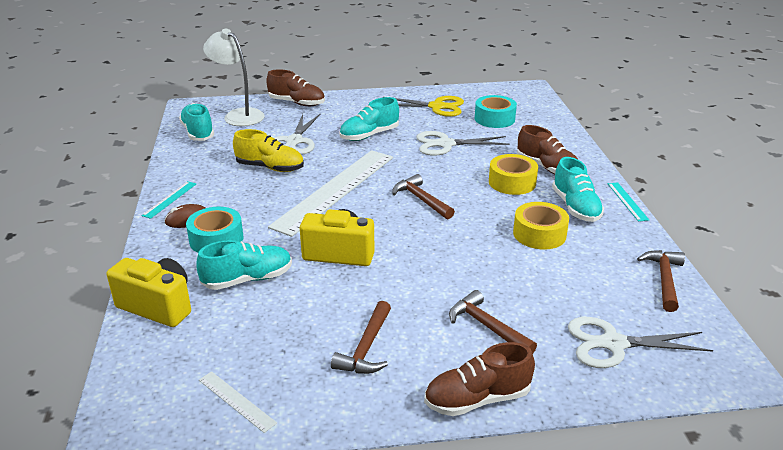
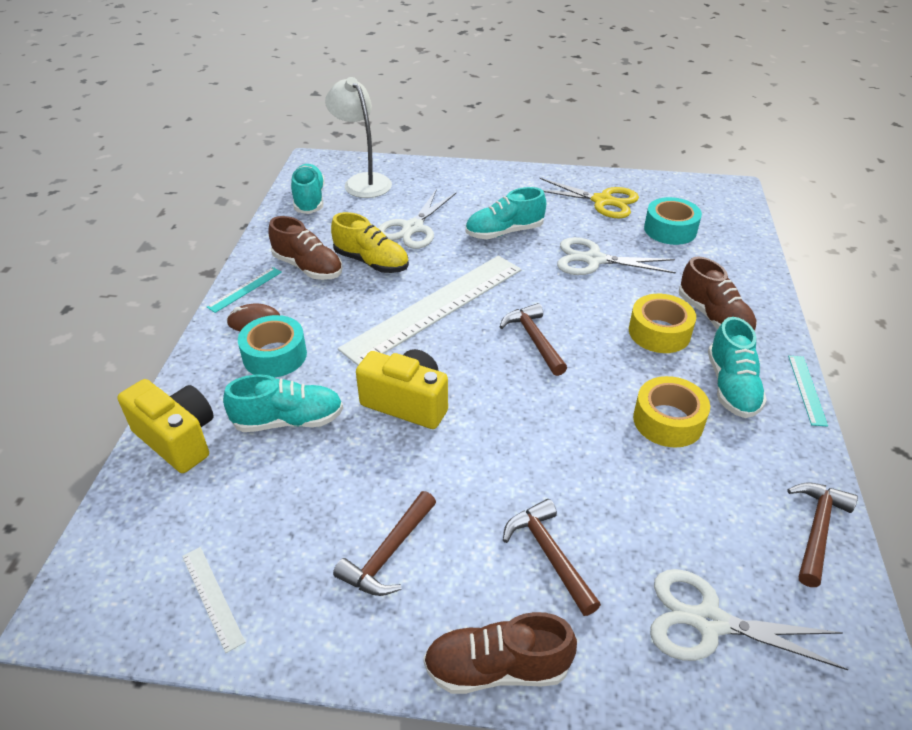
camera: 15 degrees right, 10 degrees up
brown shoe [266,69,325,106] -> brown shoe moved to [268,216,343,280]

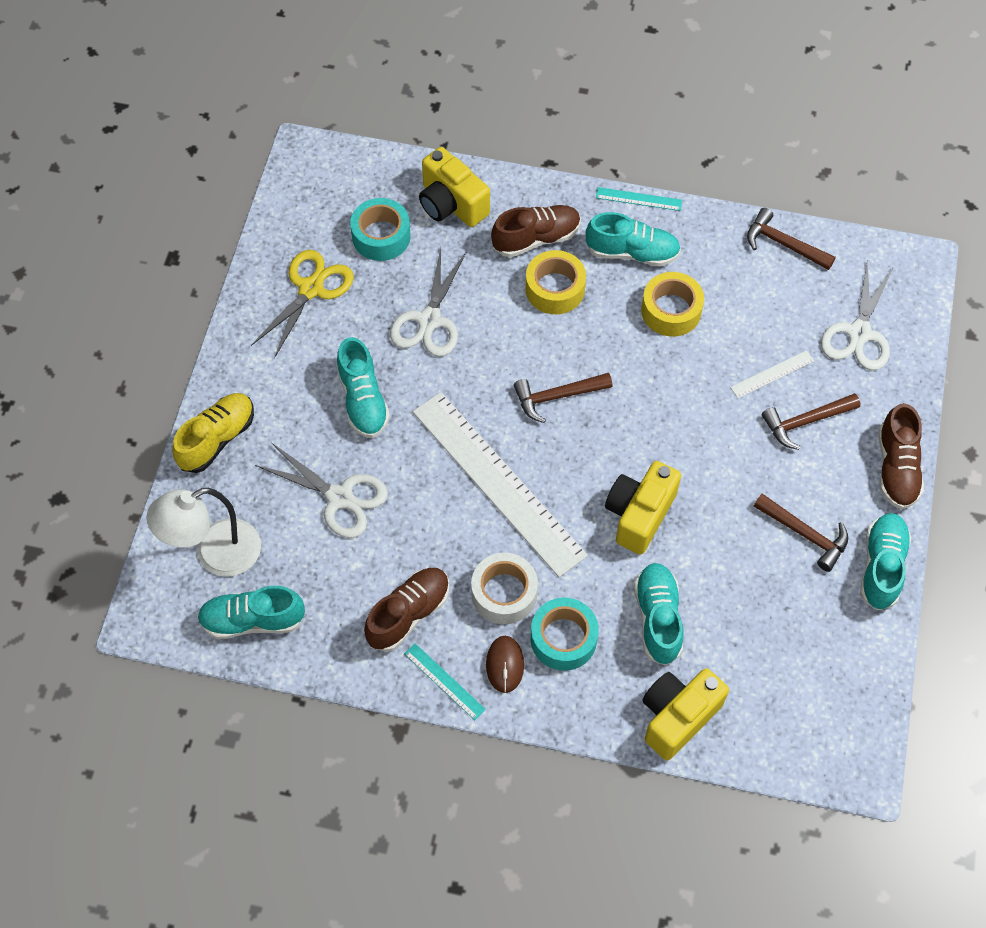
camera: 85 degrees left, 20 degrees up
white ruler [182,547,245,653] -> white ruler moved to [730,350,814,398]
yellow shoe [331,212,409,273] -> yellow shoe moved to [172,393,254,473]
none -> yellow camera [419,147,490,227]
none -> white tape [471,553,538,624]
none -> turquoise shoe [860,513,911,610]

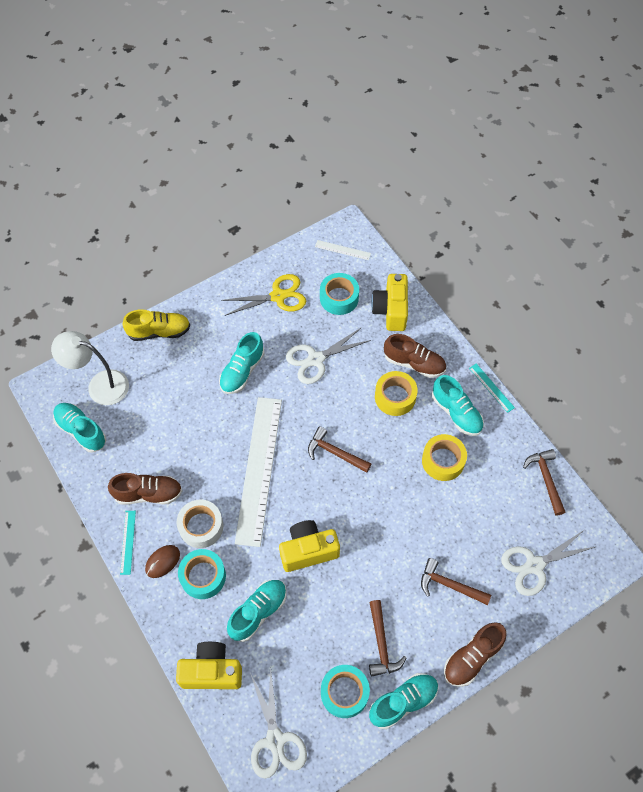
camera: 45 degrees right, 0 degrees up
white scissors [255,443,388,538] -> white scissors moved to [250,668,307,779]
white ruler [730,350,814,398] -> white ruler moved to [315,240,371,260]
none -> turquoise tape [321,665,370,718]

